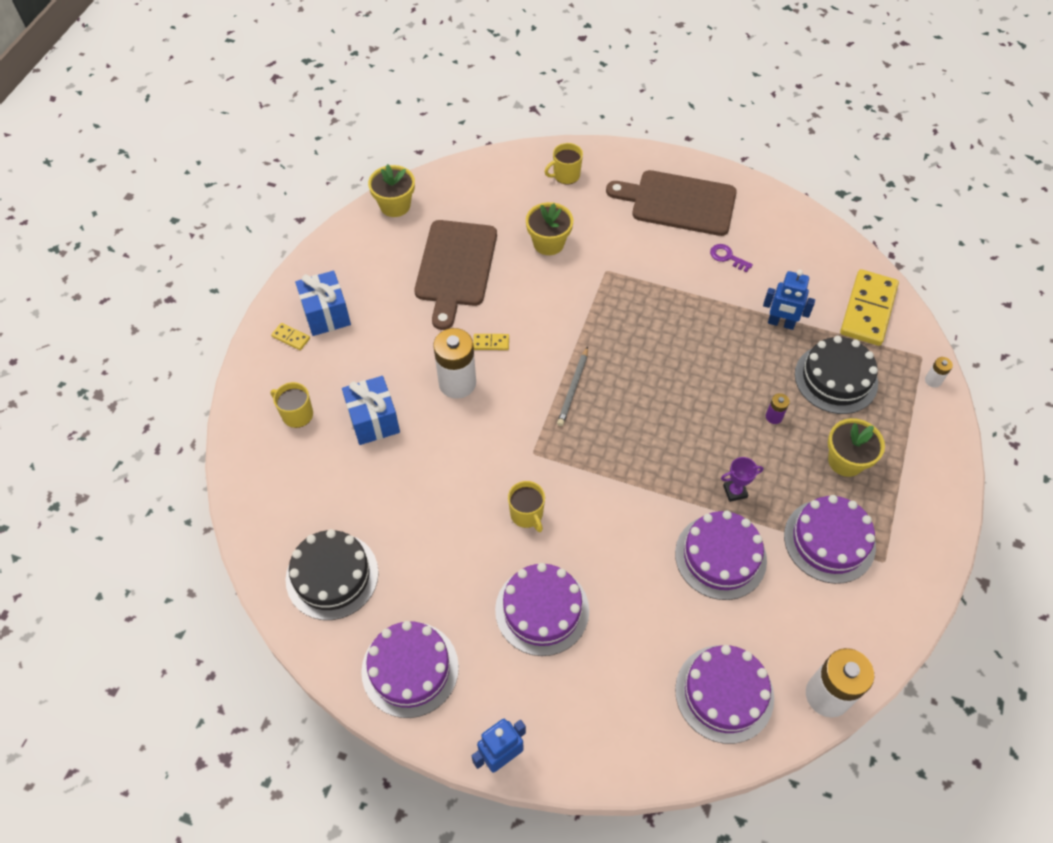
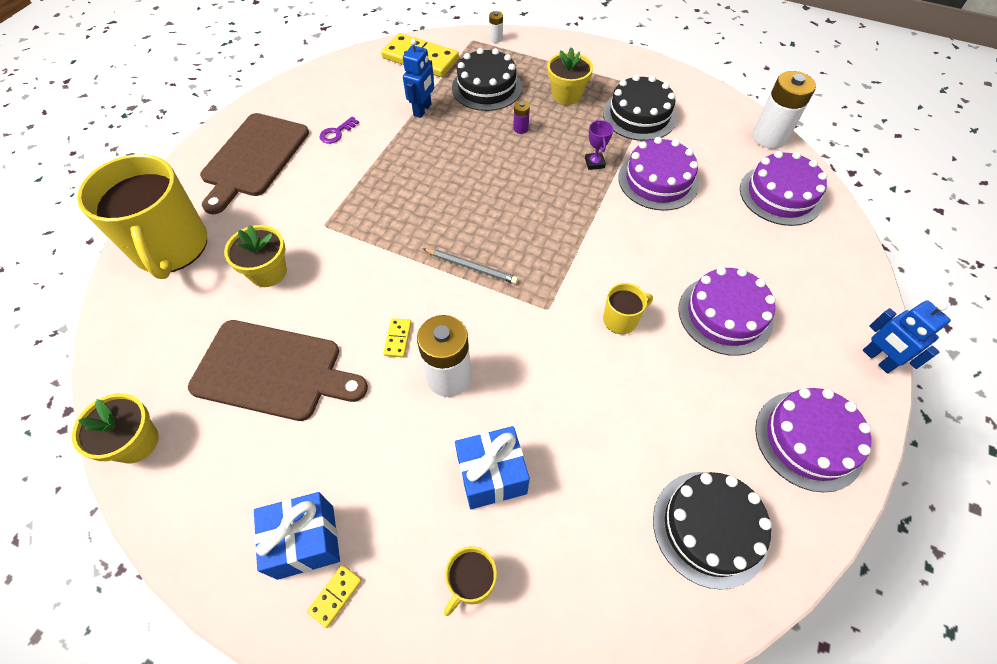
camera: 85 degrees left, 0 degrees up
yellow mug [545,143,583,184] -> yellow mug [77,154,207,279], size x2.33
purple cake [784,495,876,584] -> black cake [603,75,677,141]

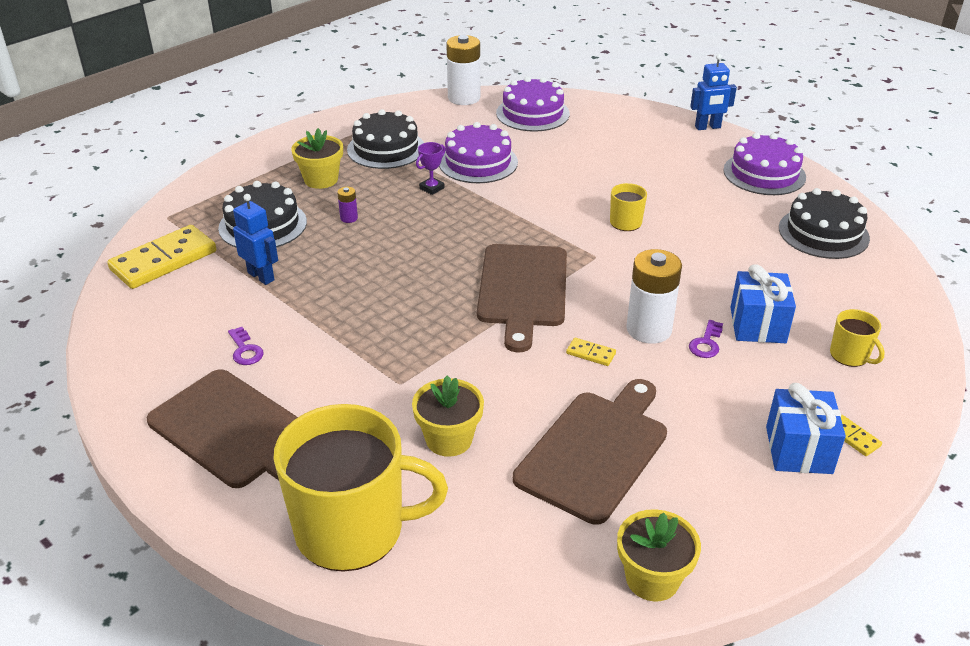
camera: 70 degrees left, 20 degrees down
grey pencil [422,248,518,284] -> brown cutting board [477,244,567,352]
white battery [489,11,503,43] -> none
purple trophy [585,120,614,170] -> purple trophy turned 60 degrees counterclockwise [416,142,445,195]
purple cake [678,267,776,356] -> none
none -> purple key [689,320,723,358]

